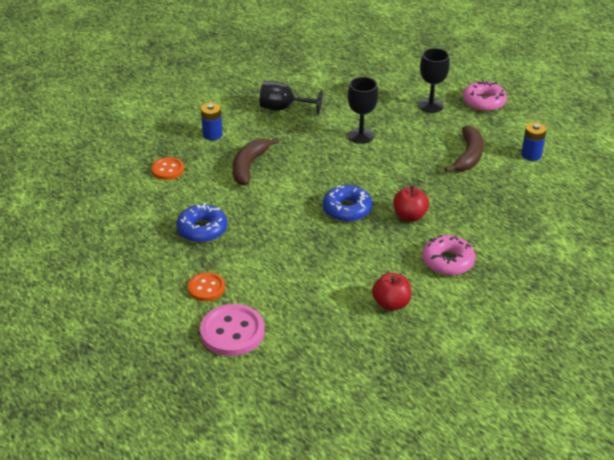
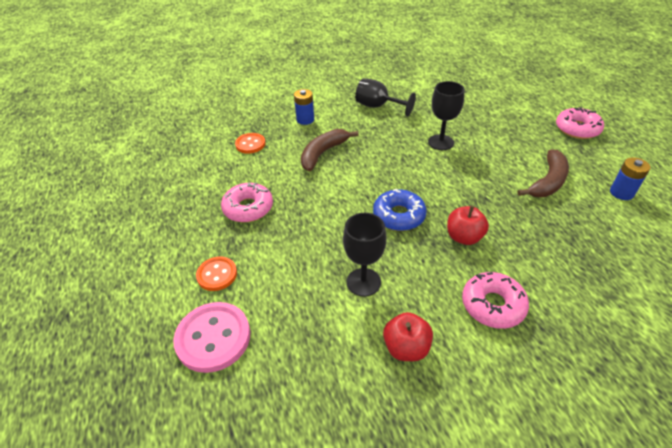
camera: 20 degrees right, 5 degrees up
blue donut [176,203,227,243] -> pink donut [221,183,273,222]
black goblet [418,48,450,113] -> black goblet moved to [343,213,386,297]

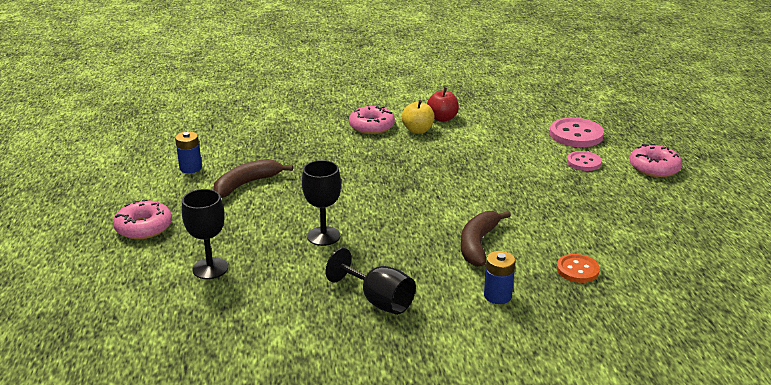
camera: 170 degrees left, 15 degrees down
orange button [196,257,237,291] -> pink button [567,151,602,171]
pink donut [221,183,273,222] -> pink donut moved to [630,144,682,177]
brown banana [301,129,359,171] -> brown banana turned 150 degrees clockwise [461,211,511,267]
black goblet [343,213,386,297] -> black goblet moved to [182,189,228,279]
blue donut [373,189,427,231] -> none
red apple [447,206,489,245] -> none
none -> yellow apple [402,100,435,134]

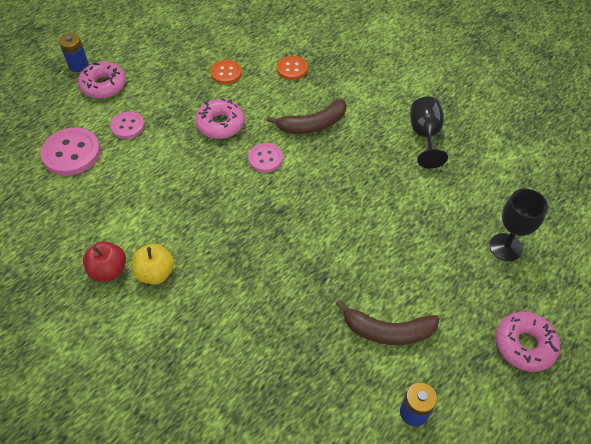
camera: 130 degrees left, 25 degrees up
black goblet [302,160,341,246] -> none
pink donut [349,106,395,134] -> pink donut moved to [195,98,245,139]
blue battery [484,251,515,304] -> blue battery moved to [59,33,89,72]
none -> orange button [211,60,242,84]
none -> pink button [248,143,283,172]

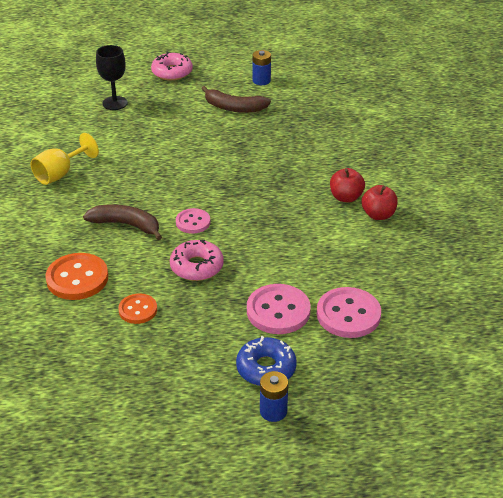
camera: 140 degrees left, 15 degrees down
pink donut [78,62,126,99] -> blue donut [236,336,297,386]
pink button [110,111,145,139] -> pink button [247,284,311,334], size x1.66
yellow apple [132,244,174,284] -> red apple [330,168,365,203]
orange button [277,56,308,80] -> orange button [45,253,108,300], size x1.66
brown banana [336,300,440,345] -> brown banana turned 150 degrees clockwise [202,86,271,113]
black goblet [410,97,448,168] -> yellow goblet [31,133,99,185]

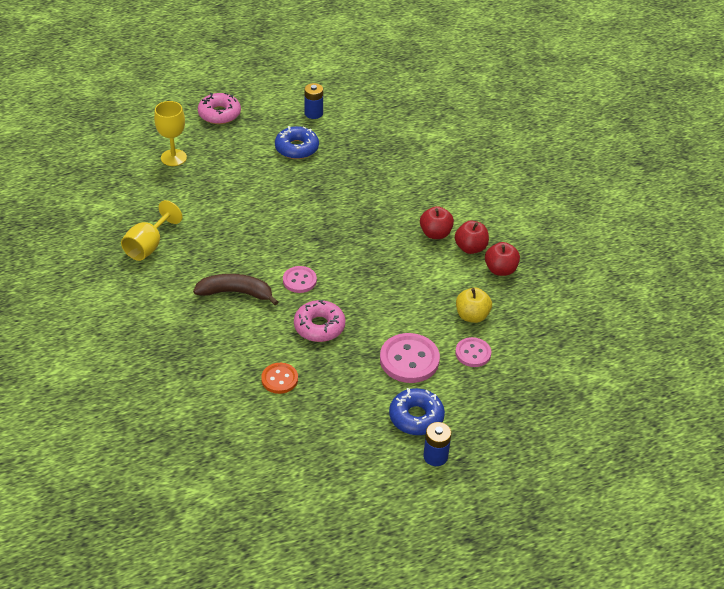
camera: 15 degrees left, 5 degrees up
orange button [45,253,108,300] -> none
black goblet [96,45,128,110] -> yellow goblet [154,101,187,166]
brown banana [202,86,271,113] -> blue donut [275,126,319,159]
pink button [317,287,381,338] -> pink button [455,337,491,367], size x0.60
none -> yellow apple [456,287,492,323]
none -> red apple [485,242,520,276]

